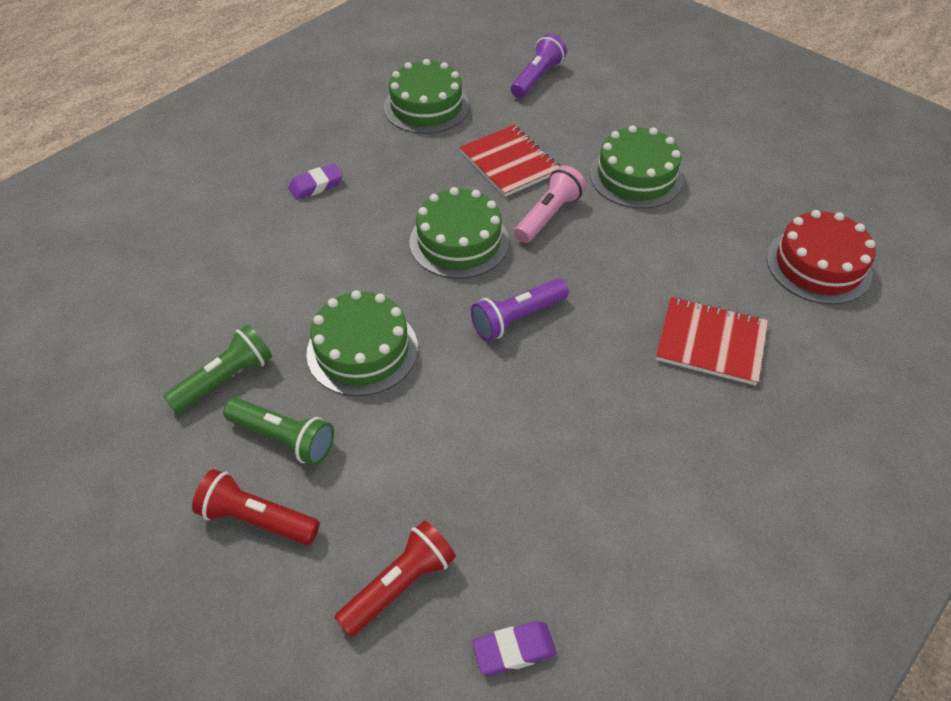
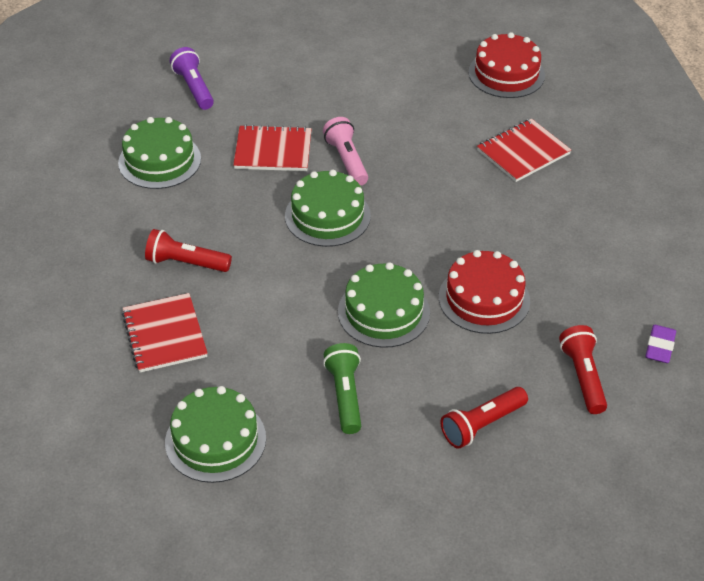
camera: 55 degrees left, 5 degrees down
green flashlight [223,398,334,465] -> none
purple eraser [288,164,343,200] -> red flashlight [145,229,232,272]
purple flashlight [471,279,569,341] -> none
green cake [590,125,683,209] -> green cake moved to [165,386,266,483]
none -> red notebook [122,293,208,373]
none -> red cake [439,250,530,334]

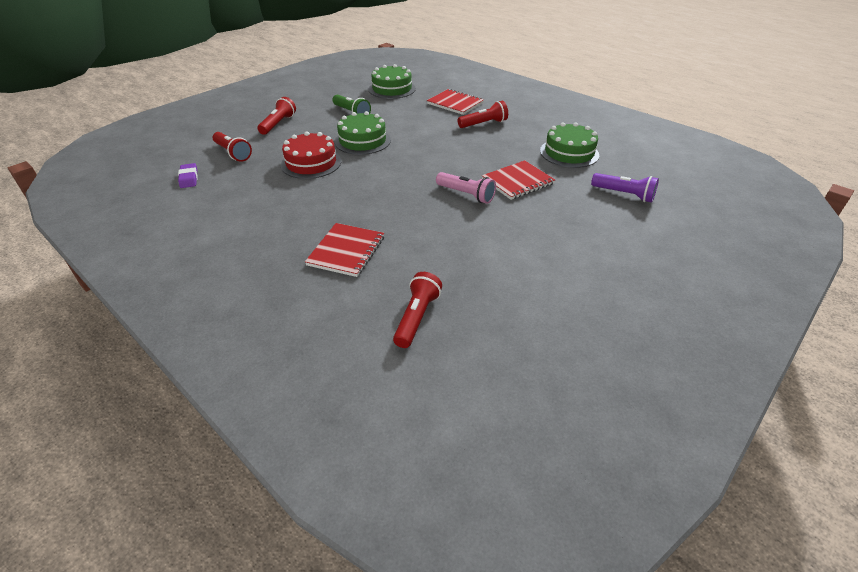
camera: 145 degrees right, 5 degrees down
green cake [285,170,371,247] -> none
red cake [468,32,545,98] -> red flashlight [393,272,442,348]

